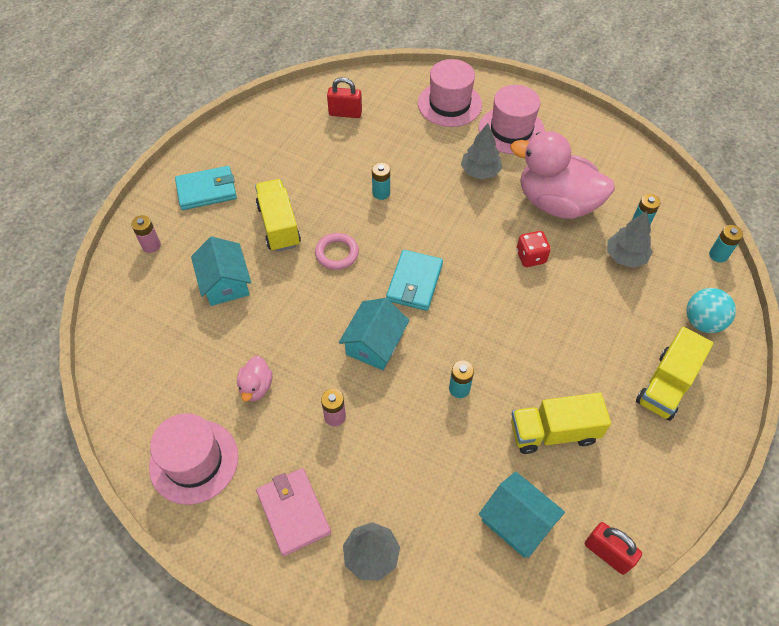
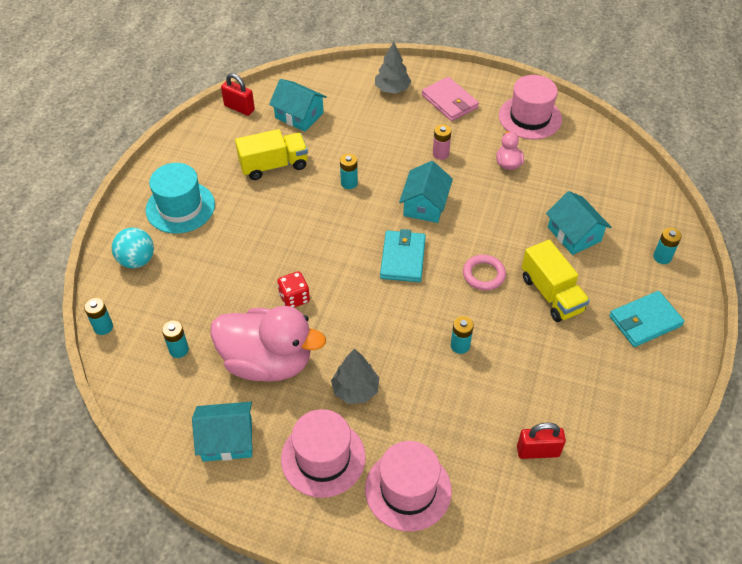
camera: 170 degrees right, 5 degrees down
pink battery [131,215,161,253] -> turquoise battery [653,228,681,264]
grey tree [607,211,653,268] -> none
yellow truck [636,327,713,421] -> turquoise hat [146,163,215,234]
none -> turquoise house [192,402,253,462]

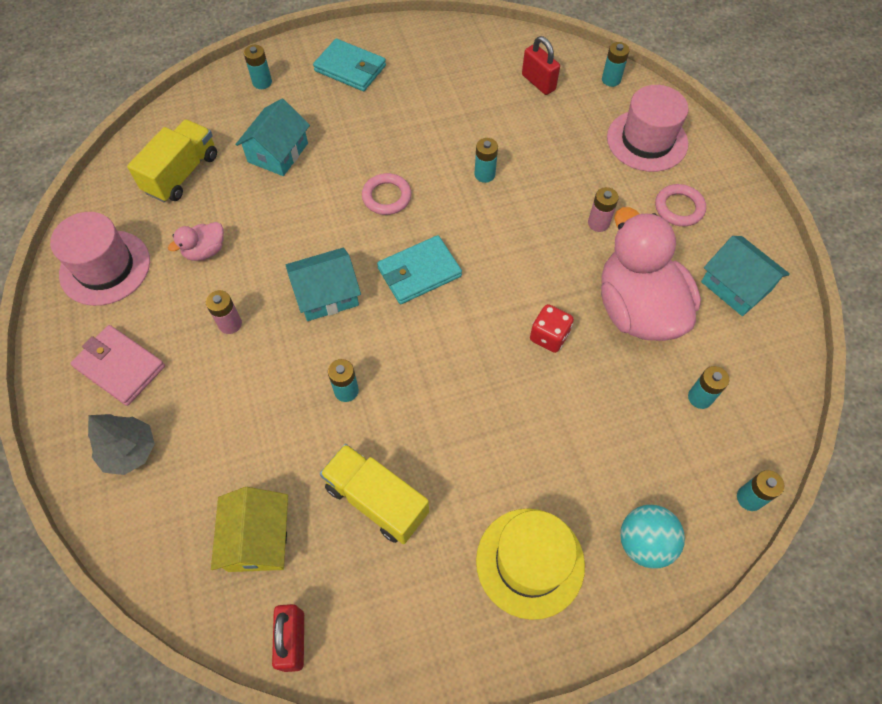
camera: 125 degrees left, 10 degrees up
turquoise hat [146,163,215,234] -> yellow hat [476,508,585,620]
turquoise house [269,79,327,132] -> yellow house [211,487,288,572]
pink hat [281,409,366,498] -> pink ring [655,184,706,226]
grey tree [331,349,379,404] -> pink battery [588,187,619,232]
pink wallet [422,77,479,121] -> pink wallet turned 75 degrees counterclockwise [70,325,165,406]
yellow truck [522,240,590,322] -> yellow truck moved to [127,120,217,202]
none -> turquoise battery [602,42,630,87]

